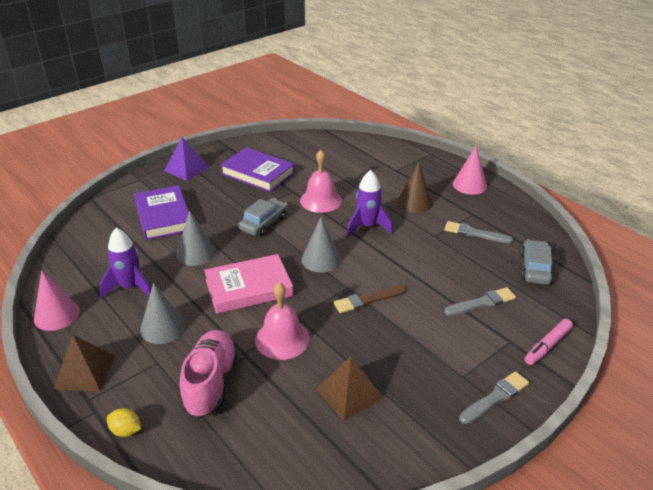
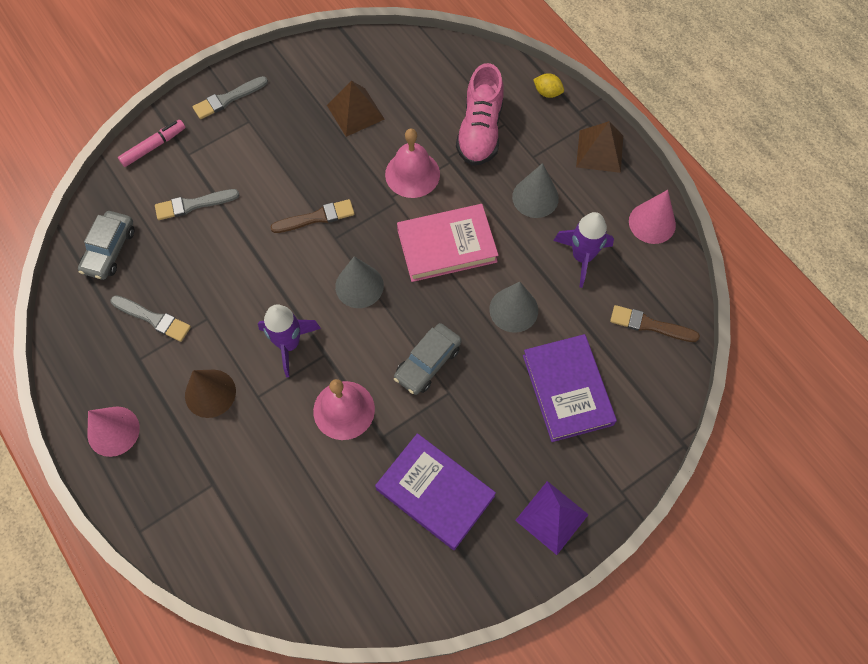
camera: 175 degrees left, 30 degrees up
none -> brown brush [610,305,700,342]

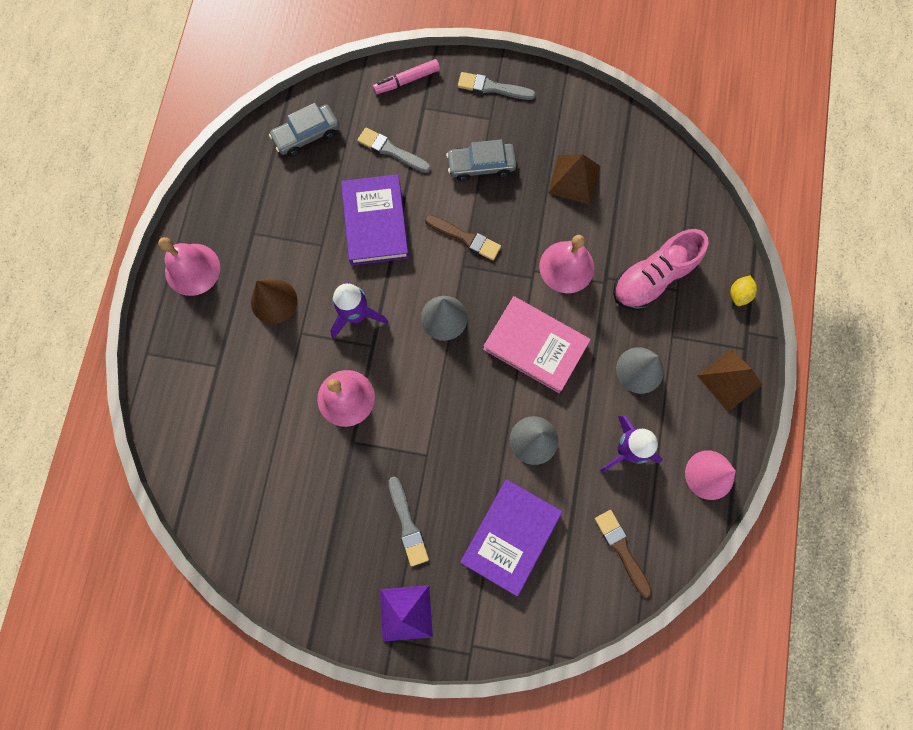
camera: 45 degrees right, 10 degrees up
pink cone [87,407,140,457] -> pink bell [158,237,220,296]
grey brush [110,295,191,342] -> grey brush moved to [389,477,429,567]
pink marker [118,120,186,167] -> pink marker turned 150 degrees clockwise [373,59,440,94]
purple book [375,433,496,550] -> purple book moved to [341,174,409,265]
grey car [394,323,461,395] -> grey car moved to [446,139,517,181]
yellow lemon [533,73,564,98] -> yellow lemon turned 45 degrees clockwise [730,276,757,306]

